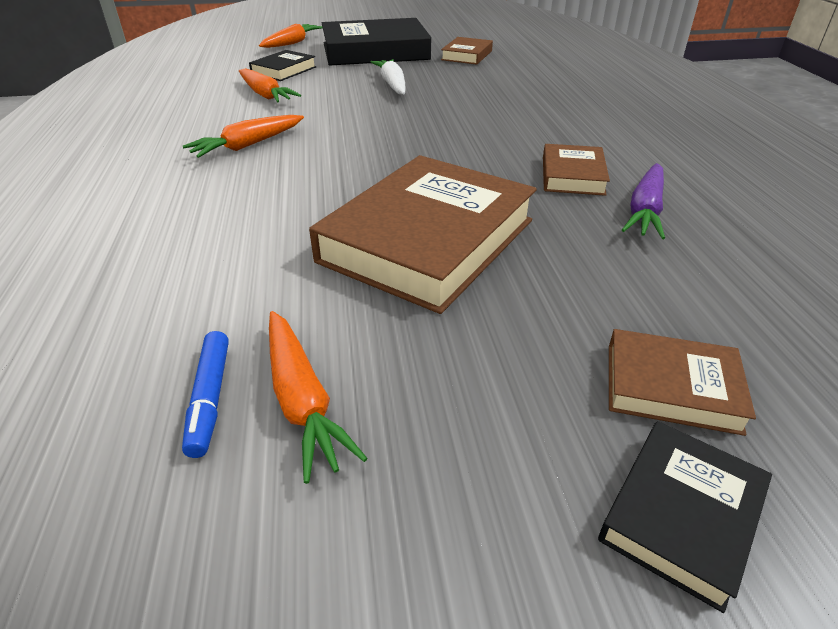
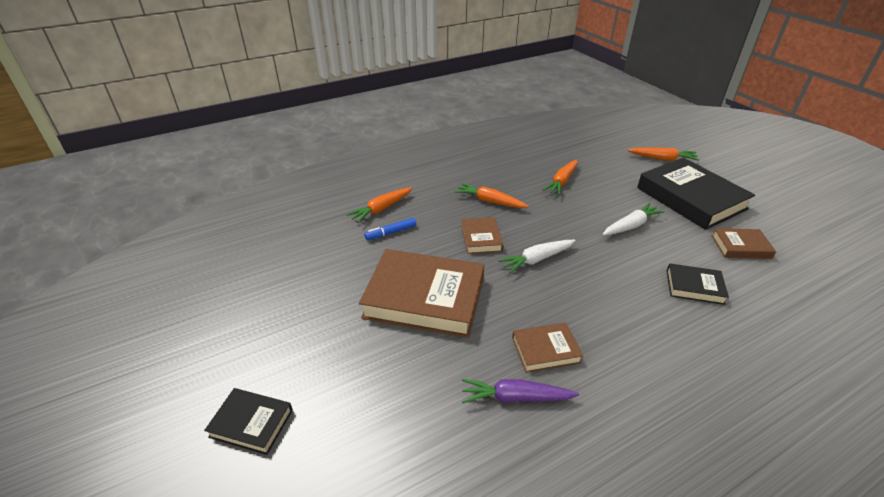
camera: 70 degrees right, 0 degrees up
blue marker [182,331,229,458] -> blue marker moved to [364,218,416,240]
black book [249,50,316,81] -> black book moved to [666,263,729,305]
orange carrot [269,311,368,484] -> orange carrot moved to [346,187,412,223]
brown book [609,329,756,436] -> brown book moved to [461,217,503,254]
none -> white carrot [498,240,576,273]

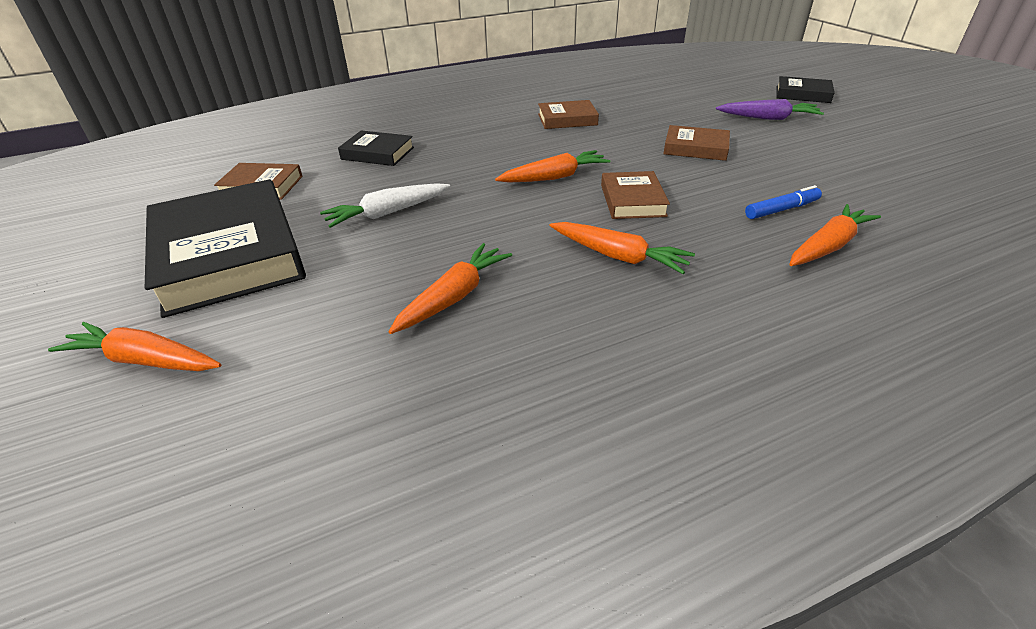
camera: 175 degrees left, 0 degrees up
brown book [359,249,484,338] -> brown book [664,125,730,161], size x0.49
purple carrot [462,379,579,403] -> purple carrot moved to [716,99,824,120]
white carrot [498,240,576,273] -> orange carrot [495,150,611,183]

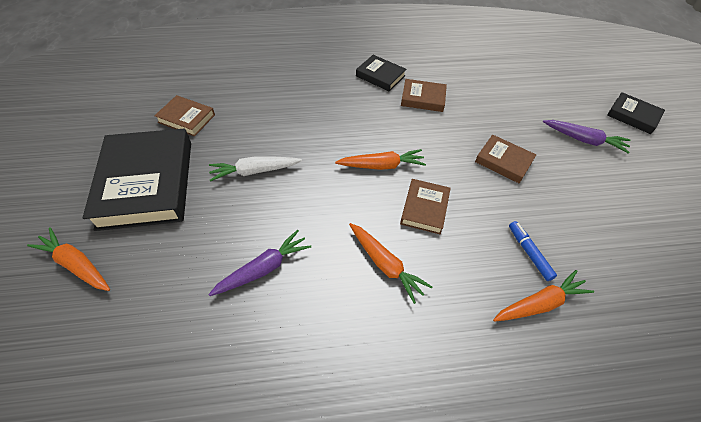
camera: 15 degrees right, 15 degrees up
black book [338,130,414,166] -> black book moved to [356,55,406,92]
orange carrot [389,243,512,334] -> purple carrot [208,230,311,296]
blue marker [745,185,822,219] -> blue marker turned 105 degrees counterclockwise [509,221,557,281]

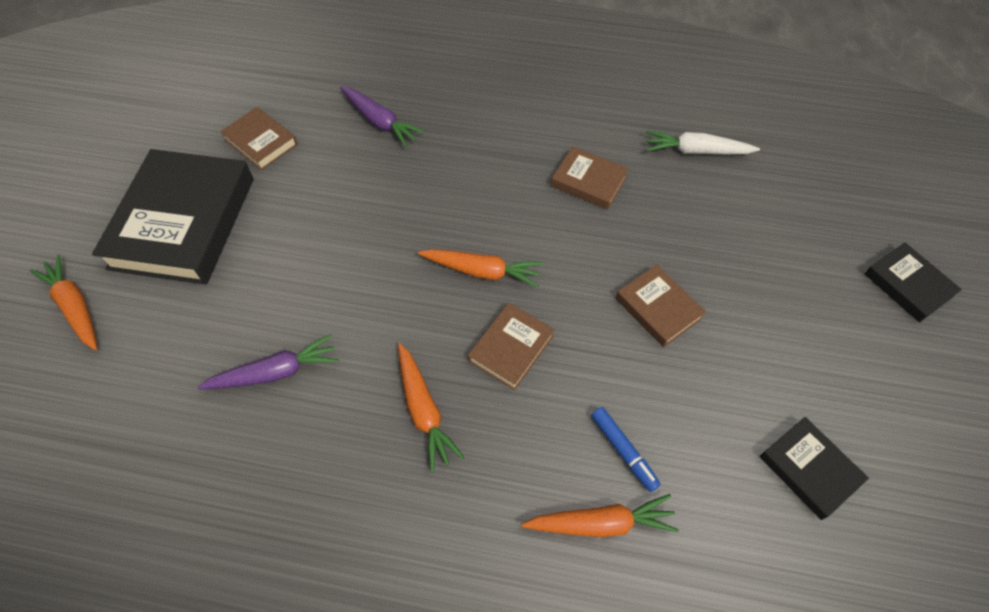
camera: 20 degrees right, 5 degrees up
white carrot [209,156,302,182] -> white carrot moved to [646,131,760,155]
black book [356,55,406,92] -> black book moved to [760,417,869,520]
blue marker [509,221,557,281] -> blue marker turned 150 degrees clockwise [591,407,661,492]
purple carrot [543,120,630,154] -> purple carrot moved to [340,86,424,147]

